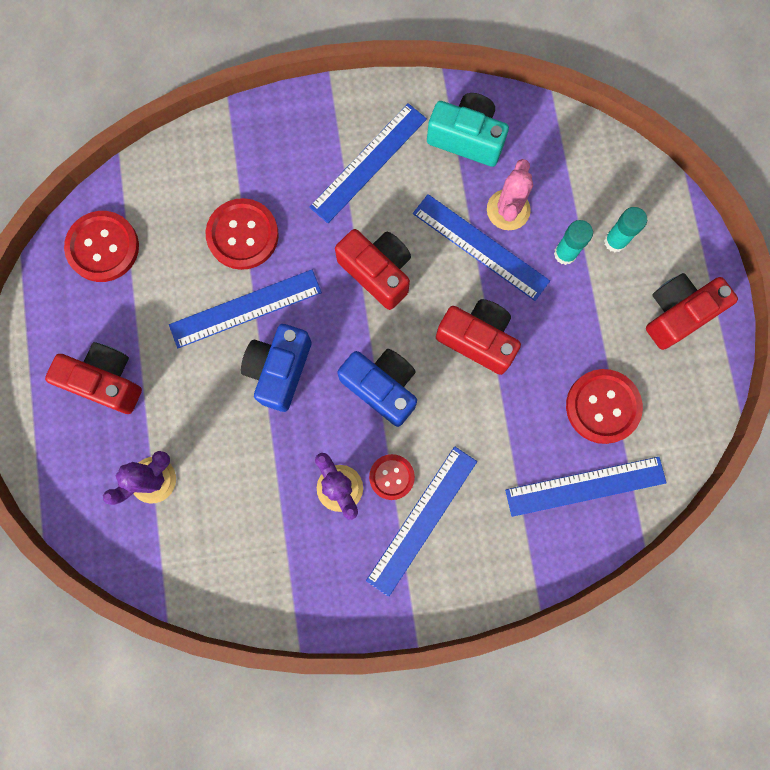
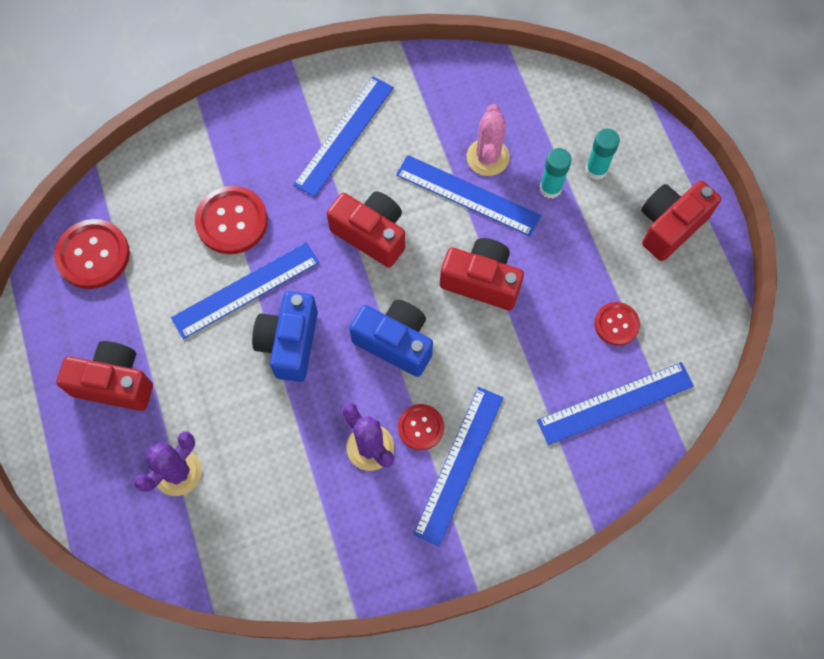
camera: 10 degrees left, 10 degrees down
turquoise camera [427,93,509,167] -> none
red button [566,369,643,444] -> red button [594,302,640,346], size x0.60

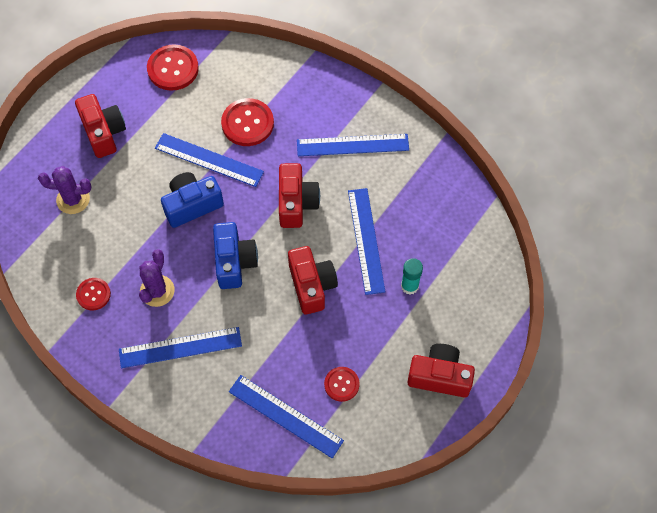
camera: 55 degrees right, 5 degrees down
red button [398,404,444,450] -> red button moved to [76,278,111,310]
pink cactus [467,104,510,176] -> none
turquoise glue stick [585,128,620,180] -> none

